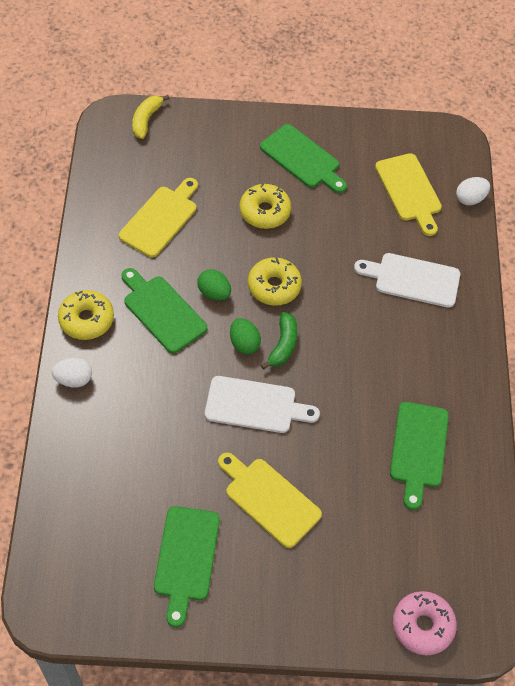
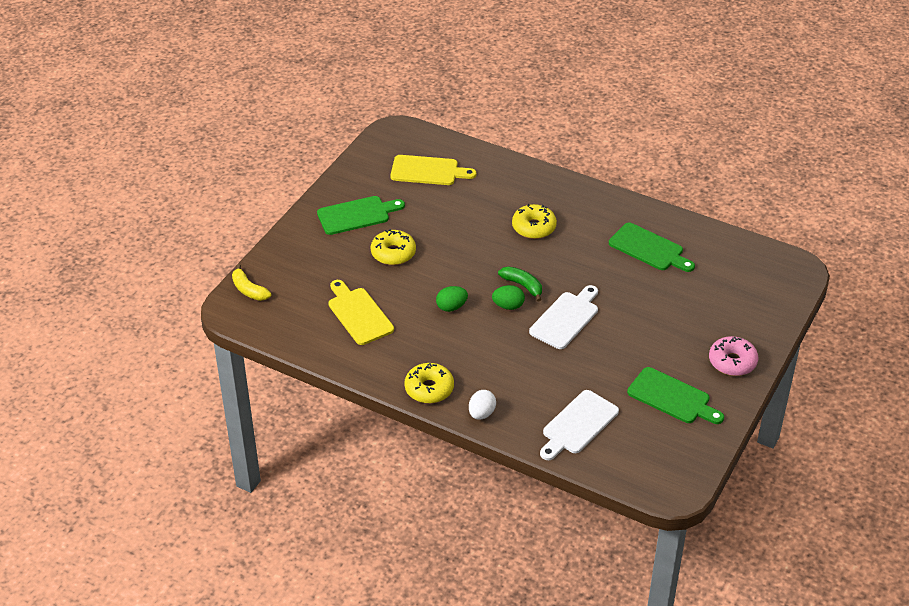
camera: 60 degrees left, 15 degrees down
green cutting board [122,268,207,353] -> none
yellow cutting board [218,453,322,548] -> none
yellow donut [248,257,302,306] -> yellow donut moved to [512,204,557,239]
white cutting board [354,253,460,308] -> white cutting board moved to [540,390,619,460]
pink donut [393,591,457,655] -> pink donut moved to [709,336,758,376]
white egg [456,177,490,205] -> none

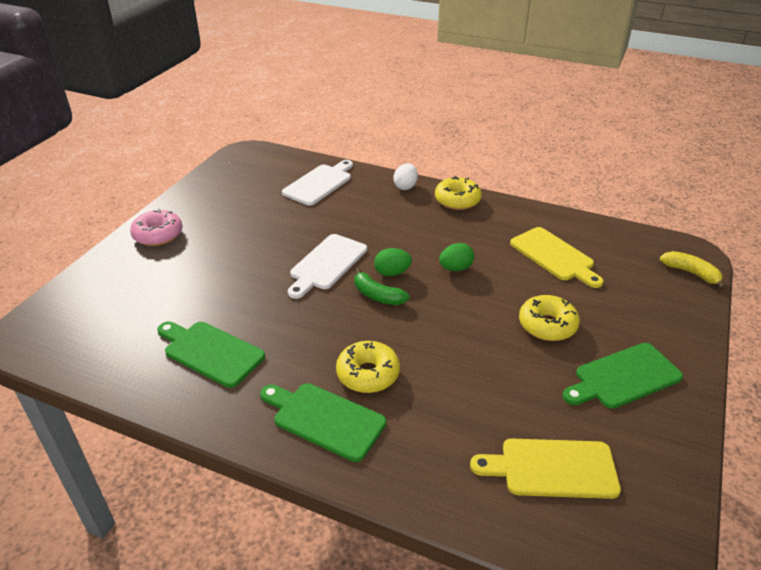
camera: 175 degrees right, 5 degrees down
green cutting board [627,367,724,424] -> green cutting board moved to [260,383,386,462]

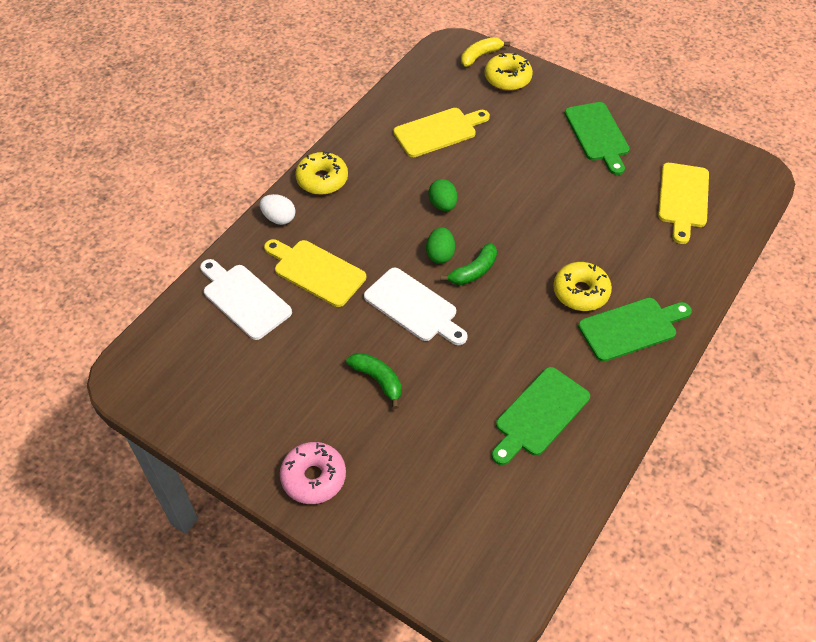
camera: 80 degrees left, 15 degrees up
green cutting board [260,383,386,462] -> green cutting board turned 150 degrees counterclockwise [578,298,692,362]
yellow donut [519,295,580,341] -> yellow donut moved to [485,53,533,91]
none -> yellow cutting board [264,239,366,307]
none -> green banana [346,353,401,409]

